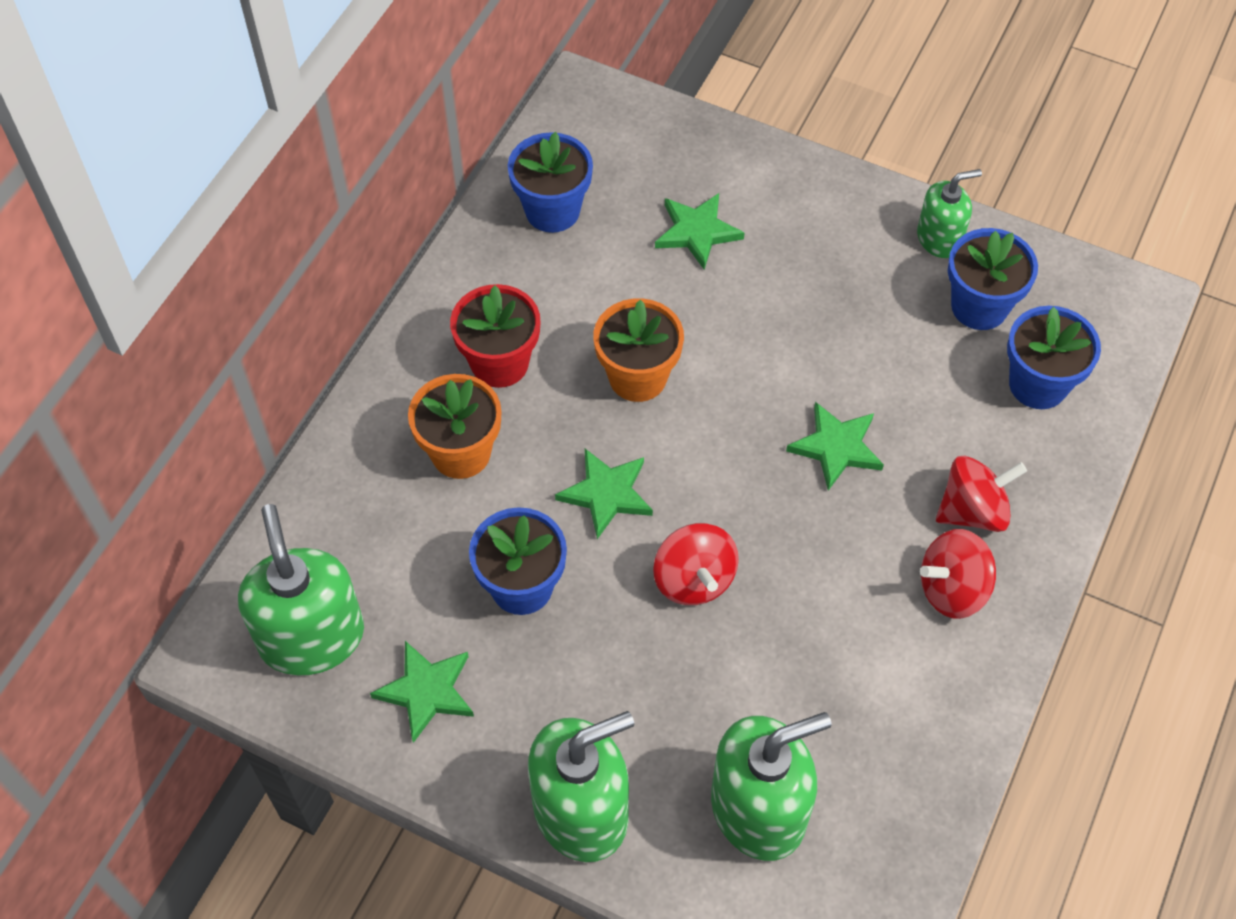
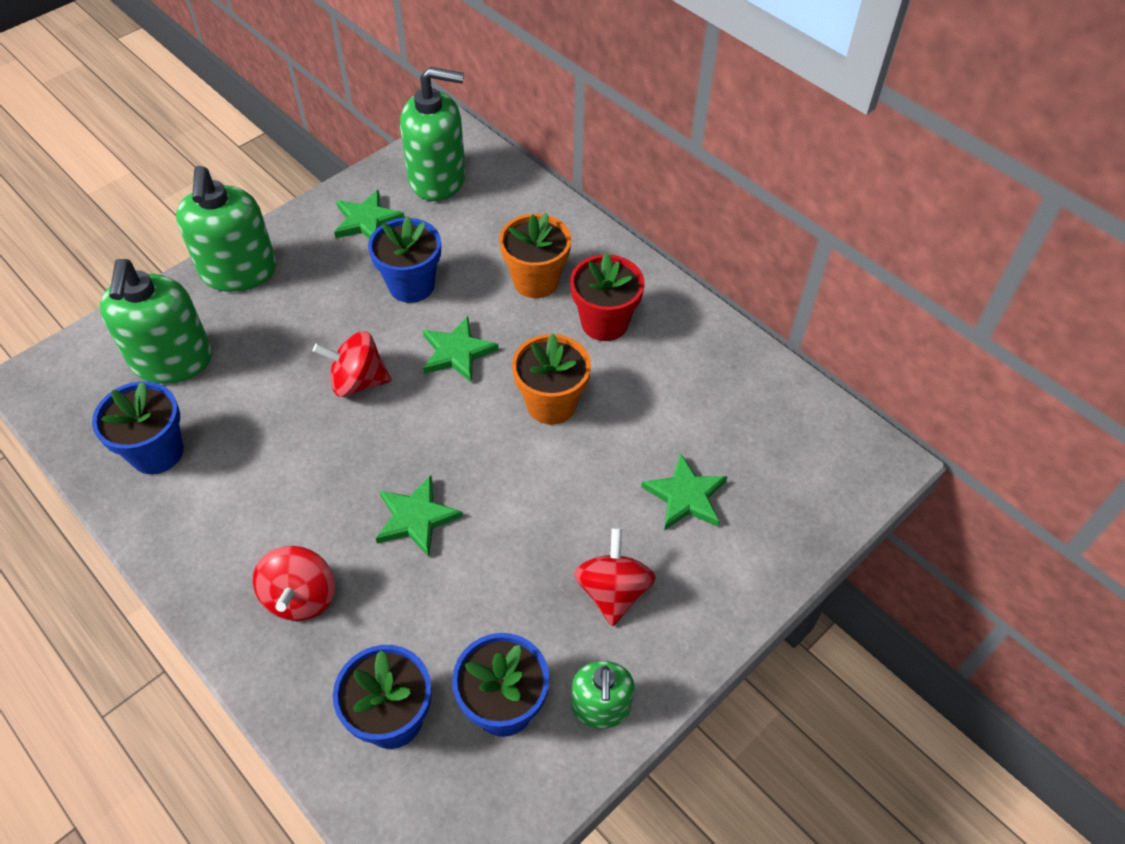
camera: 110 degrees right, 5 degrees down
blue flower pot [508,132,593,233] -> blue flower pot moved to [92,381,183,474]
red spinning top [920,529,996,619] -> red spinning top moved to [574,528,656,626]

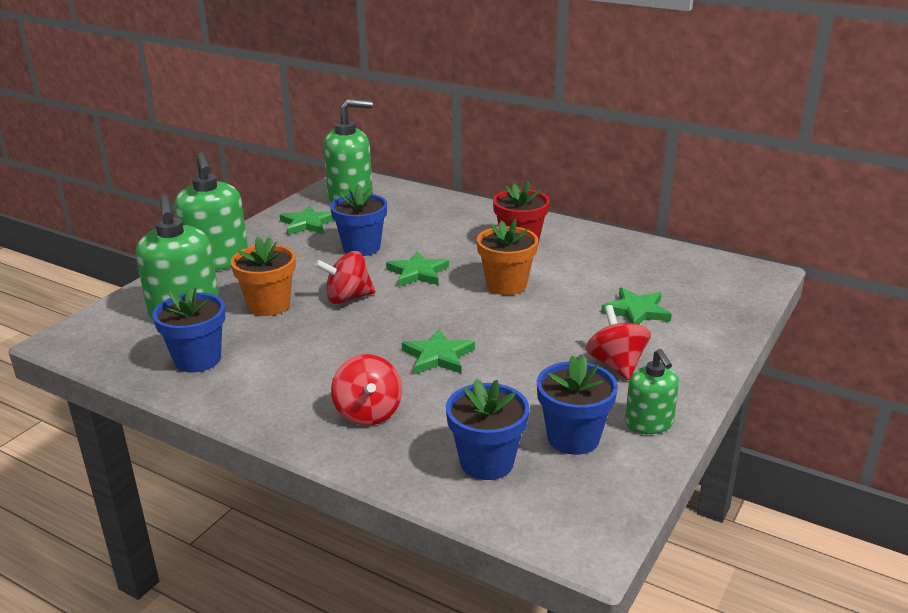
camera: 15 degrees left, 25 degrees down
orange flower pot [499,213,571,298] -> orange flower pot moved to [231,236,296,316]

